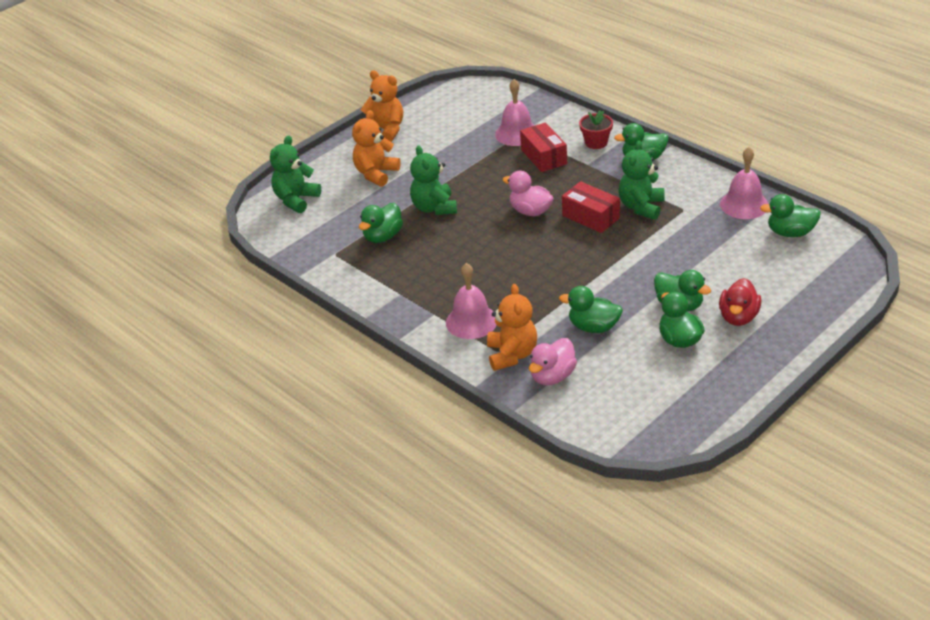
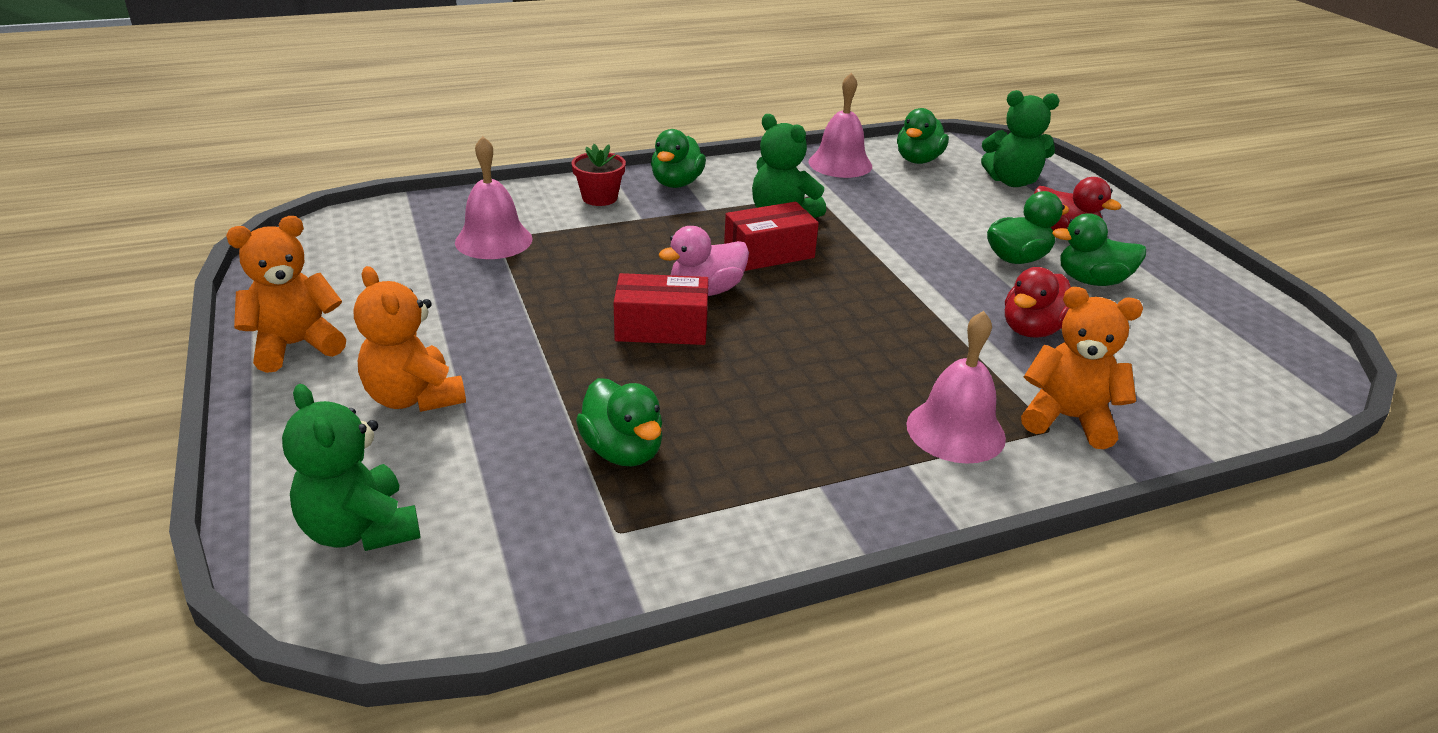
camera: 70 degrees left, 5 degrees down
green teddy bear [410,145,457,215] -> green teddy bear moved to [981,90,1060,187]
red box [520,123,567,172] -> red box moved to [614,273,708,345]
pink duck [529,338,577,385] -> none
green duck [559,286,623,333] -> red duck [1005,267,1071,338]

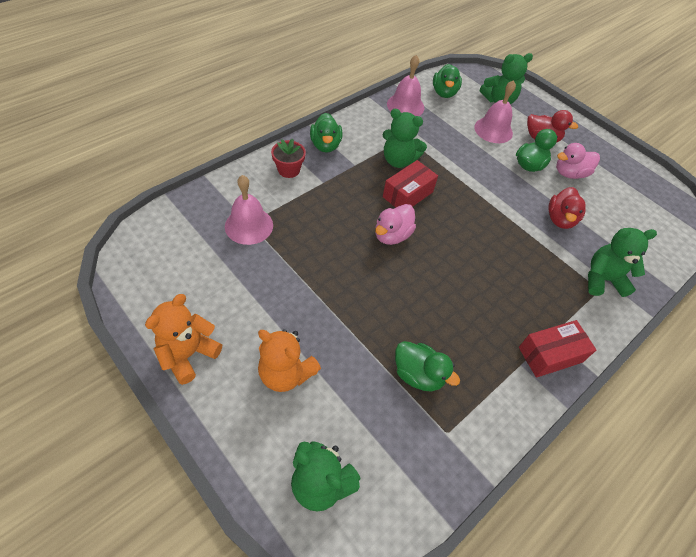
camera: 25 degrees left, 20 degrees up
red box [614,273,708,345] -> red box moved to [519,320,596,378]
pink bell [906,311,1006,464] -> pink bell moved to [474,80,516,143]
orange teddy bear [1021,287,1143,449] -> green teddy bear [588,228,657,297]
green duck [1052,213,1146,286] -> pink duck [556,143,600,179]

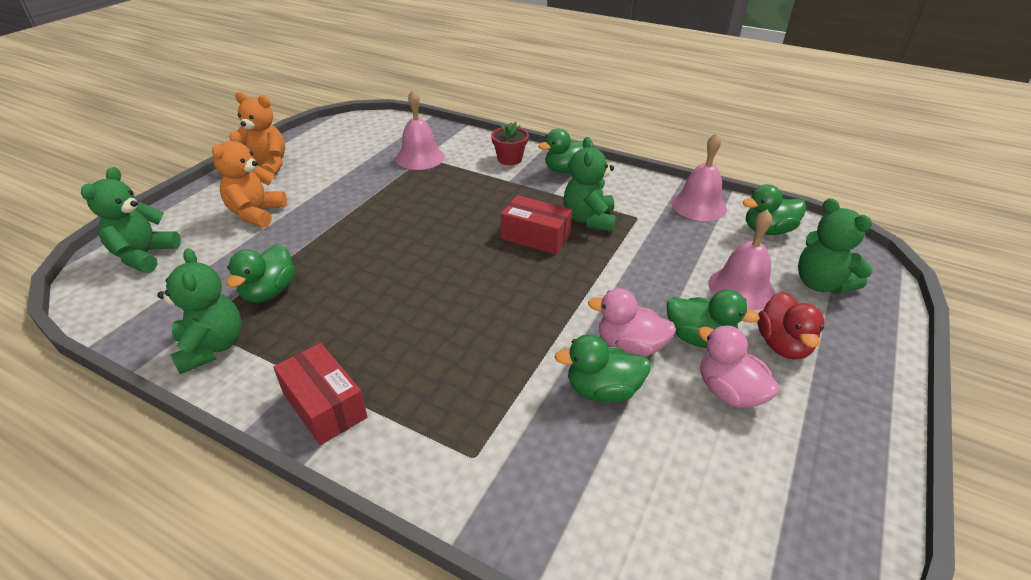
camera: 75 degrees right, 15 degrees down
pink duck [375,204,416,245] -> pink duck moved to [588,288,676,356]
red duck [548,187,586,229] -> green duck [555,334,651,402]
green teddy bear [588,228,657,297] -> green teddy bear moved to [157,248,242,374]

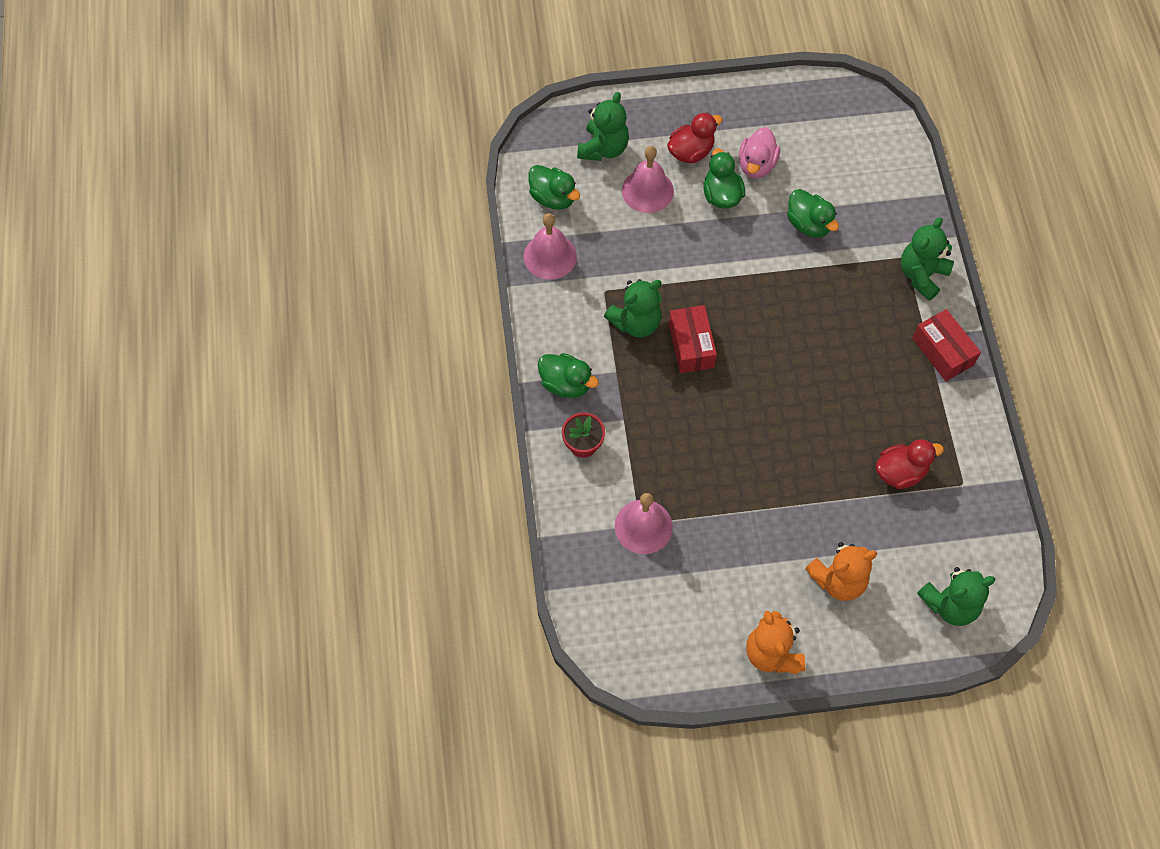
camera: 125 degrees left, 25 degrees up
green teddy bear [157,248,242,374] -> green teddy bear moved to [901,217,954,301]
green duck [227,244,295,302] -> red duck [876,439,944,489]
red box [273,343,368,445] -> red box turned 45 degrees counterclockwise [912,309,981,381]
pink duck [588,288,676,356] -> none

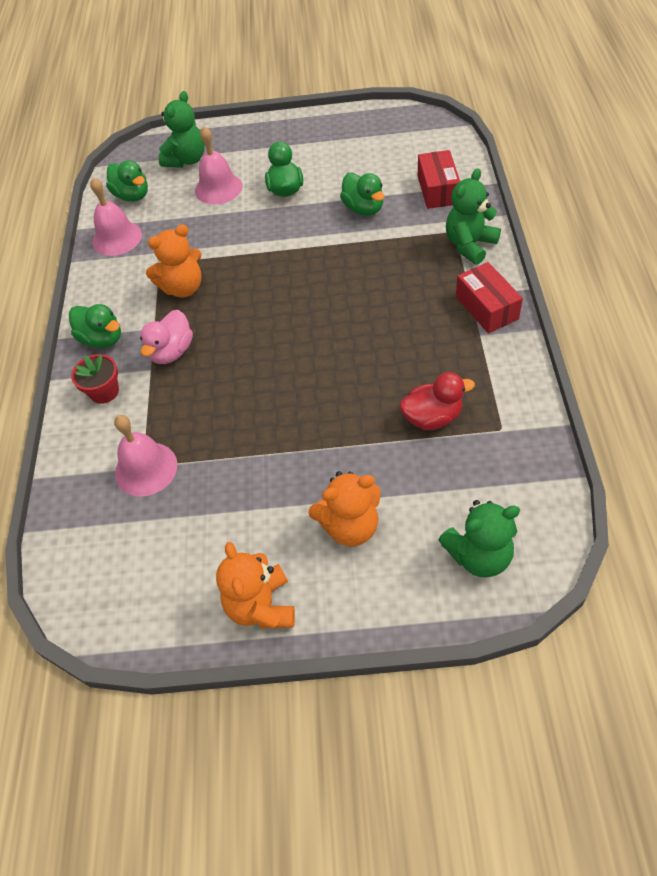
camera: 10 degrees right, 10 degrees down
green teddy bear [604,279,662,338] -> orange teddy bear [146,225,202,298]
red duck [667,112,723,164] -> none
red box [669,305,717,373] -> red box moved to [418,150,460,209]
pink duck [739,127,780,178] -> pink duck moved to [140,310,193,364]

